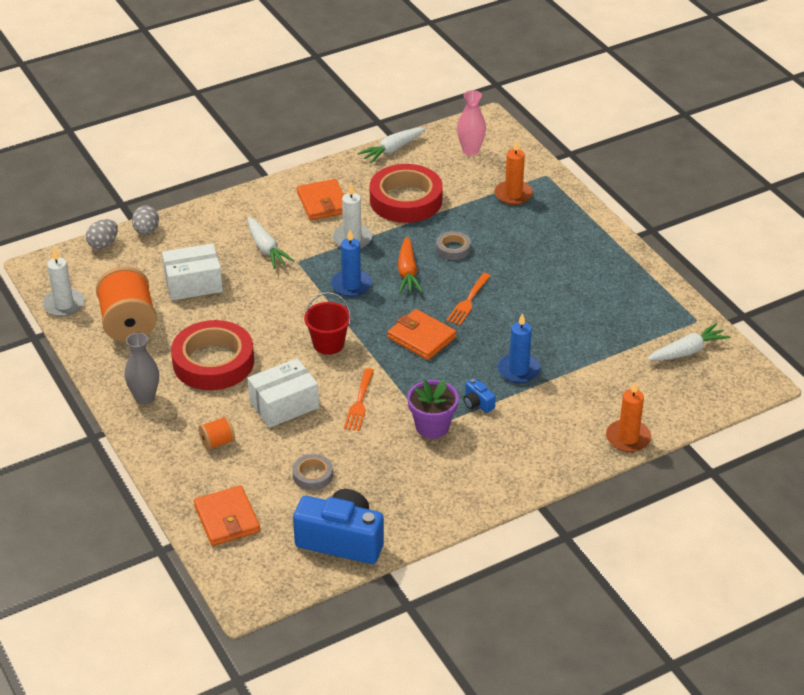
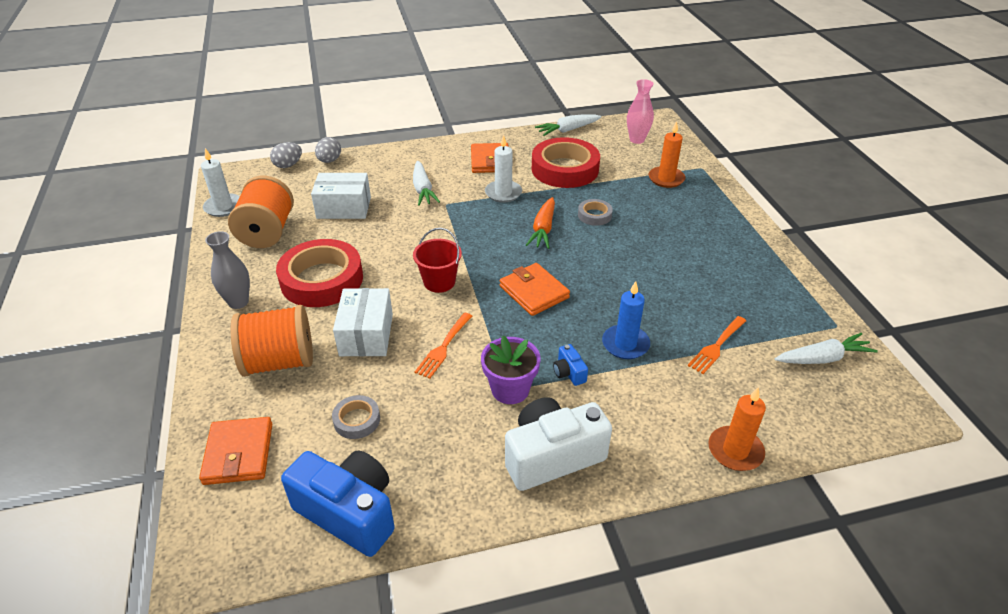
camera: 15 degrees right, 0 degrees up
orange spool [199,416,235,450] -> orange spool [231,305,313,377], size x2.13
white box [248,358,319,428] -> white box turned 75 degrees counterclockwise [333,288,393,356]
blue candle [331,230,372,297] -> none
orange fork [446,273,491,325] -> orange fork moved to [688,316,746,374]
none -> white camera [505,397,612,491]

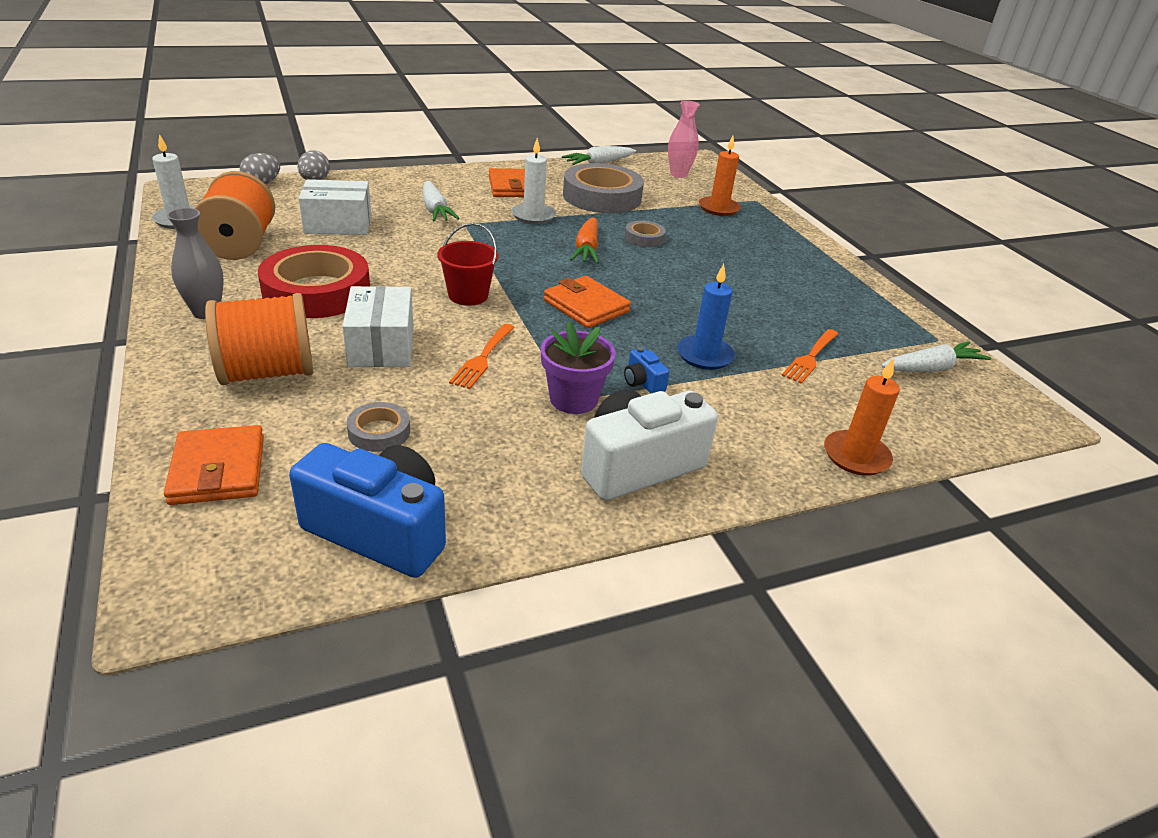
camera: 10 degrees left, 5 degrees down
red tape [532,137,600,188] -> grey tape [563,163,644,213]

